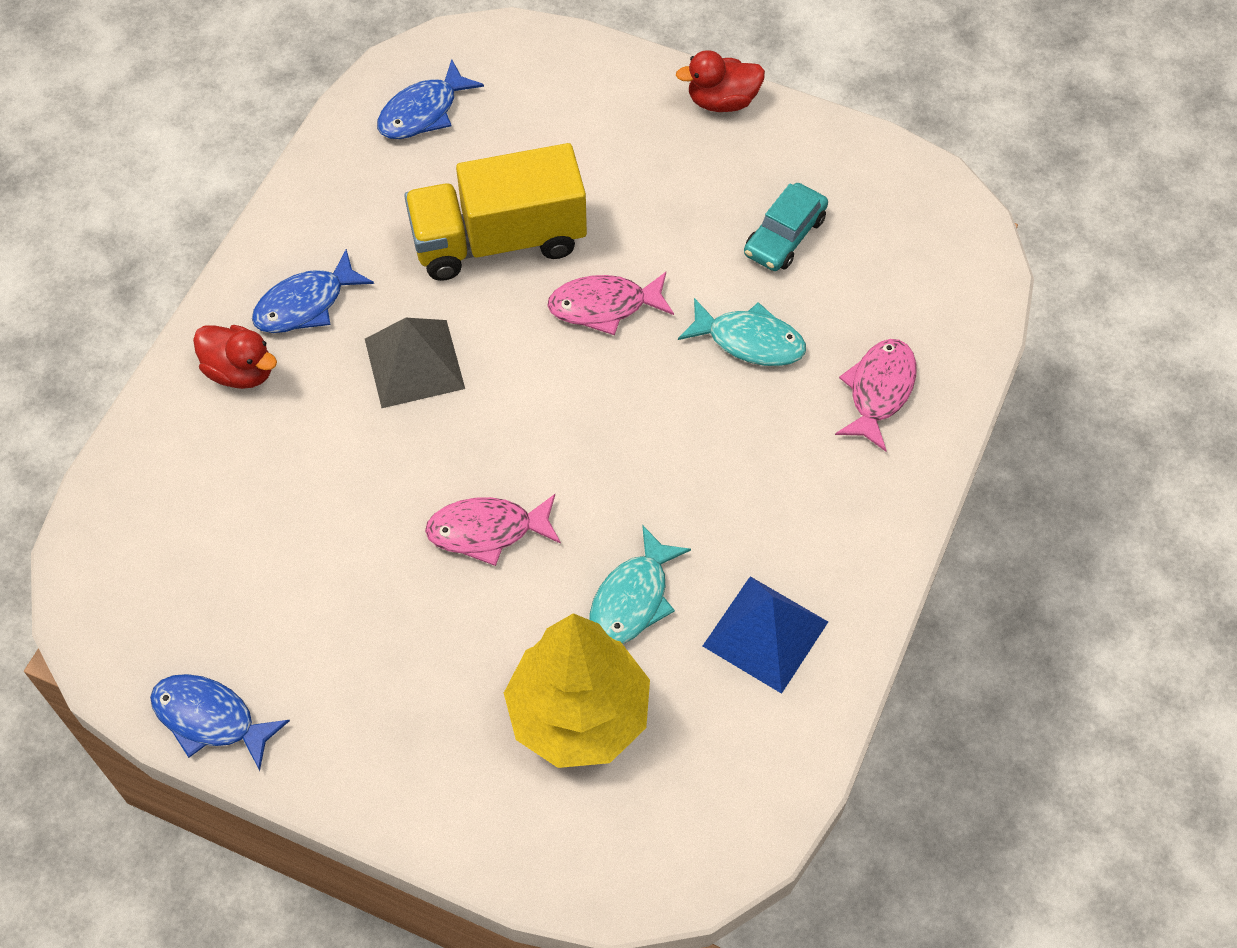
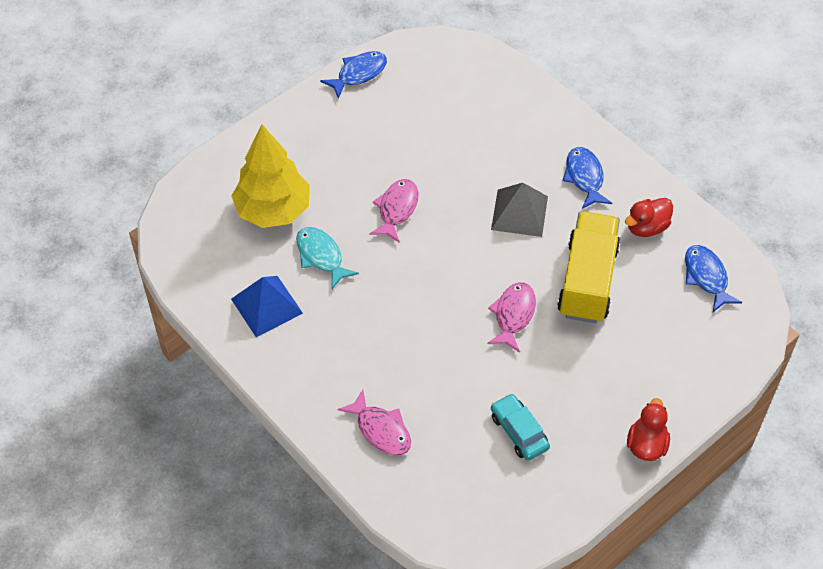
camera: 115 degrees right, 5 degrees down
red duck [193,325,277,389] -> red duck moved to [625,198,673,237]
turquoise fish [678,298,806,366] -> none

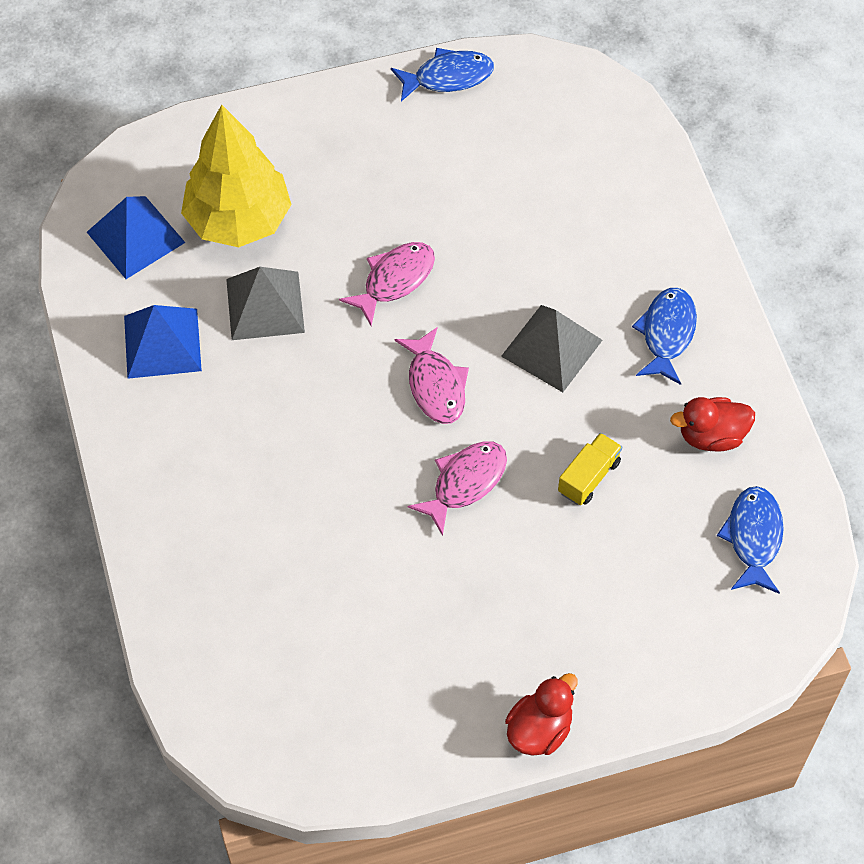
camera: 25 degrees right, 5 degrees up
turquoise fish [296,227,359,289] -> grey pyramid [226,267,305,340]
pink fish [338,389,411,456] -> pink fish moved to [395,327,469,424]
turquoise car [491,393,550,461] -> none
yellow truck [557,211,620,323] -> yellow truck [558,433,622,505], size x0.46
none -> blue pyramid [87,196,185,279]

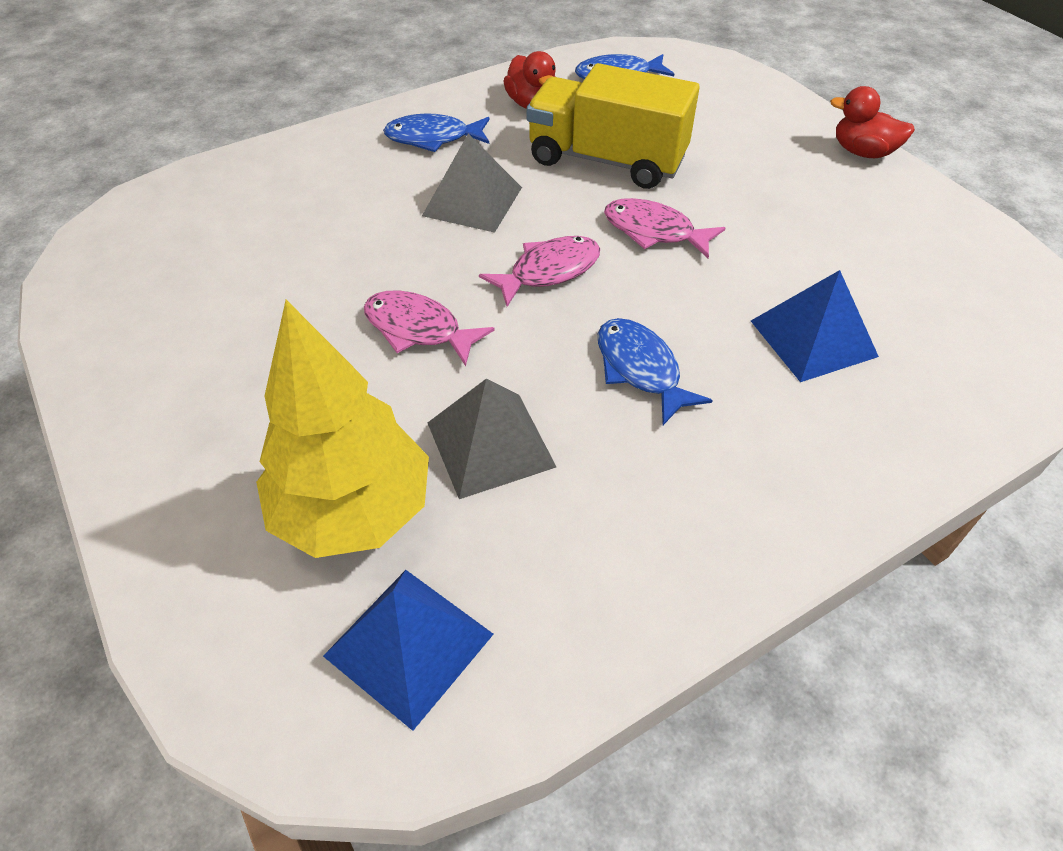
camera: 105 degrees left, 10 degrees down
blue pyramid [124,305,202,379] -> blue pyramid moved to [751,270,879,382]
blue fish [391,48,494,102] -> blue fish moved to [598,318,713,425]
yellow truck [558,433,622,505] -> yellow truck [527,63,700,189], size x2.19

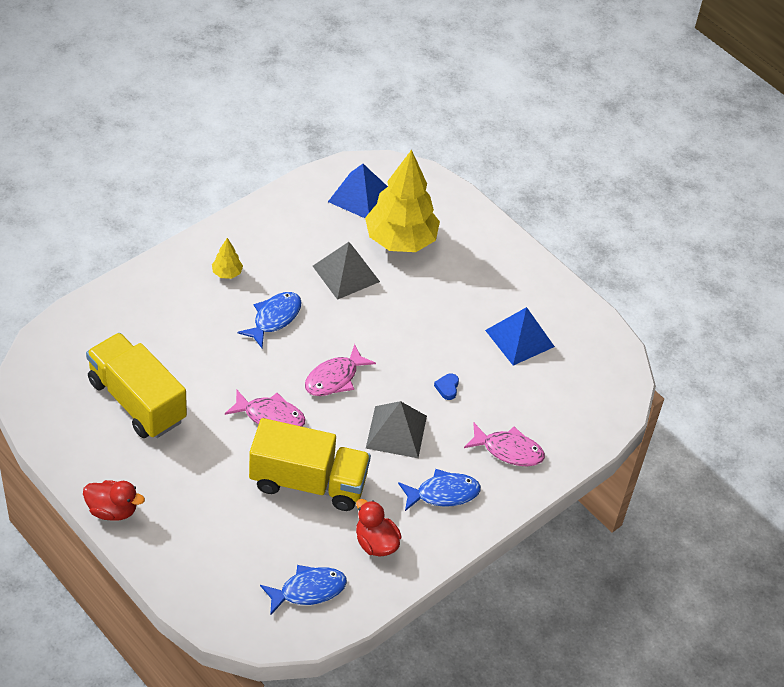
camera: 165 degrees right, 0 degrees up
pink fish [364,290,495,366] -> pink fish moved to [464,423,545,466]
blue fish [598,318,713,425] -> blue fish turned 105 degrees counterclockwise [237,292,302,348]
blue pyramid [751,270,879,382] -> blue pyramid moved to [485,307,555,366]
none -> yellow truck [86,333,187,438]
none -> yellow tree [212,238,243,279]
none -> blue heart [434,373,459,400]

